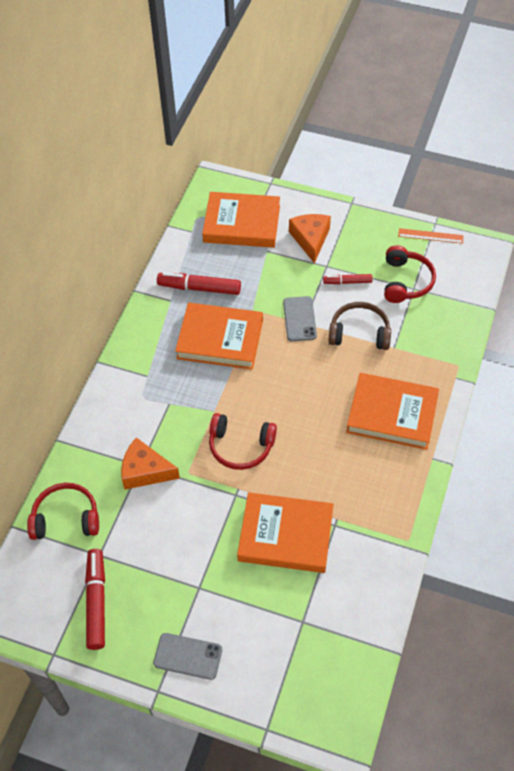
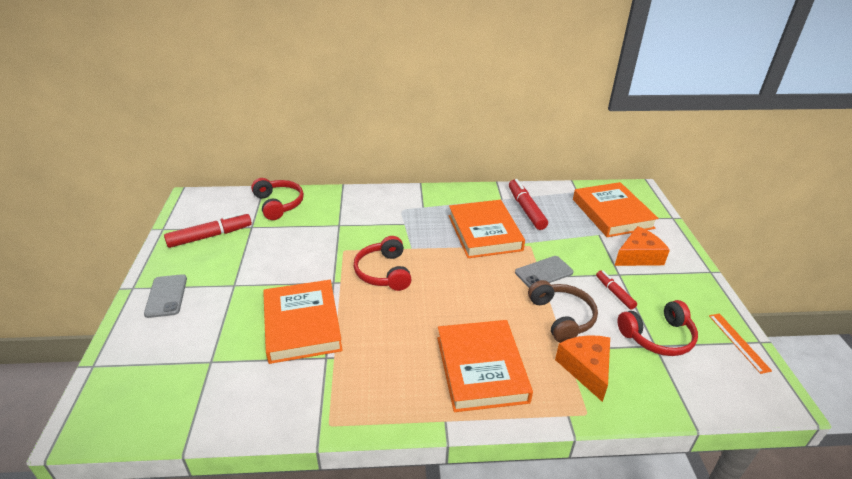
camera: 65 degrees right, 20 degrees down
orange cheese [121,438,180,490] -> orange cheese moved to [555,335,610,402]

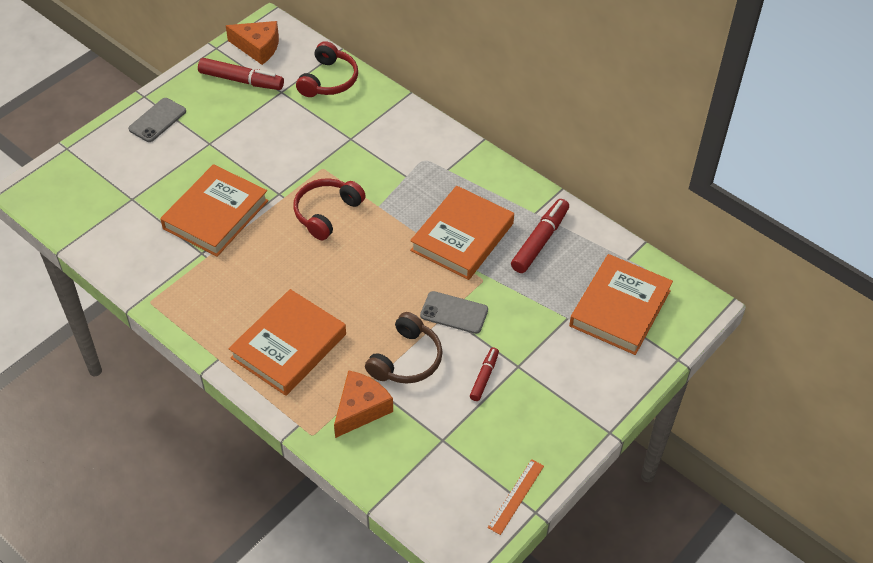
camera: 45 degrees right, 15 degrees up
orange cheese [615,226,670,266] -> orange cheese moved to [226,21,279,65]
red headphones [618,300,698,356] -> none

